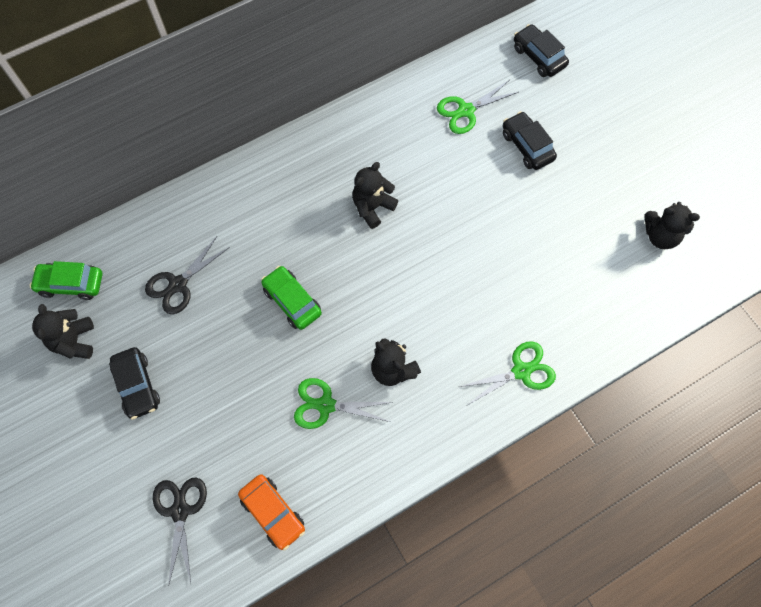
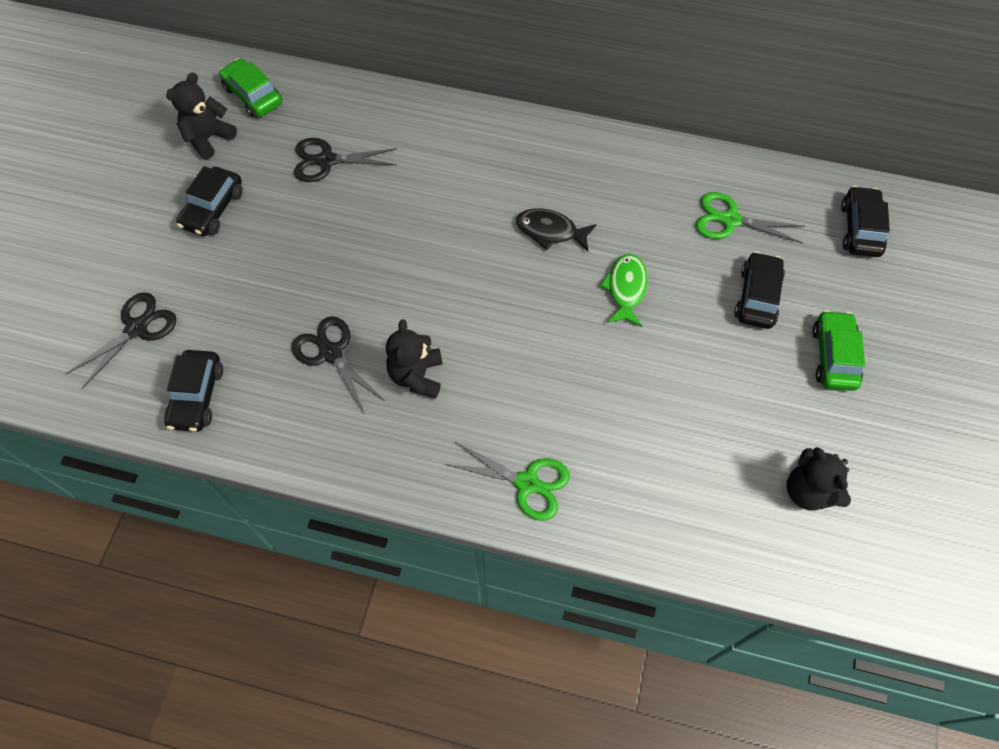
camera: 45 degrees right, 5 degrees down
orange car [238,474,305,551] -> black car [164,350,223,432]
green car [261,266,322,330] -> green car moved to [812,310,865,391]
green scissors [294,378,393,429] -> black scissors [292,316,386,414]
black teddy bear [352,162,398,229] -> black fish [516,209,597,251]
none -> green fish [600,254,648,327]

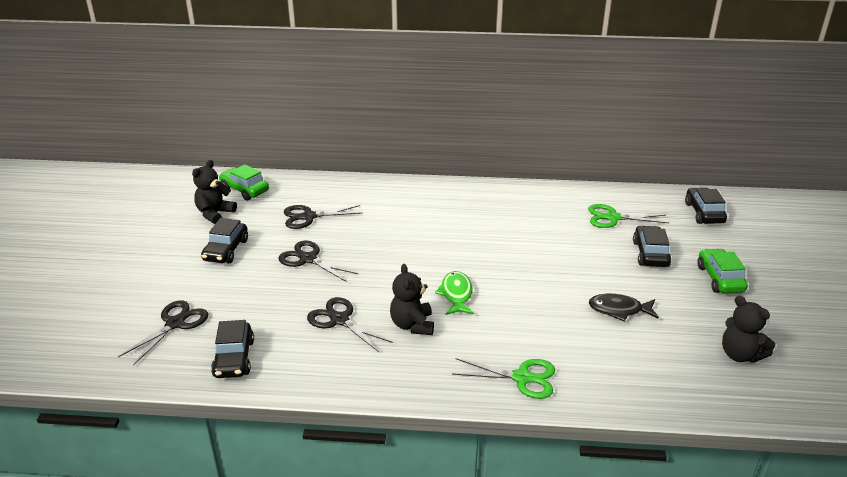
camera: 10 degrees left, 30 degrees down
black fish [516,209,597,251] -> black fish moved to [589,294,659,322]
green fish [600,254,648,327] -> green fish moved to [435,271,474,315]
none -> black scissors [278,240,358,282]

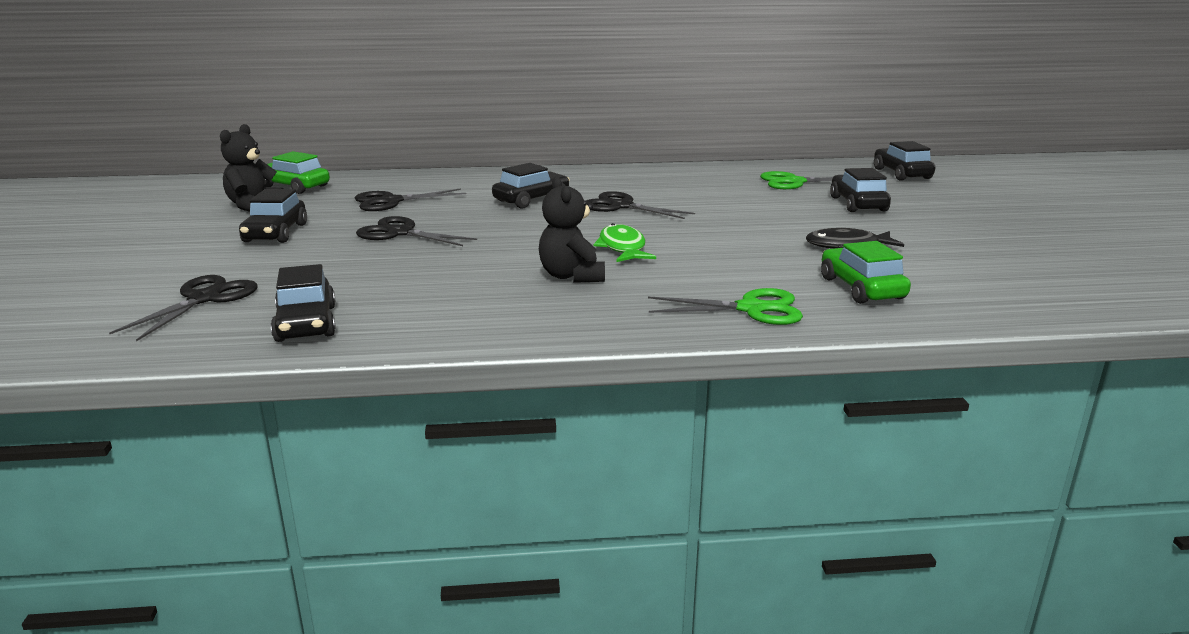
camera: 10 degrees left, 10 degrees down
black scissors [307,297,393,352] -> black scissors moved to [586,191,695,219]
green car [698,248,748,293] -> green car moved to [821,241,911,304]
black teddy bear [722,296,775,363] -> none
none -> black car [492,163,570,208]

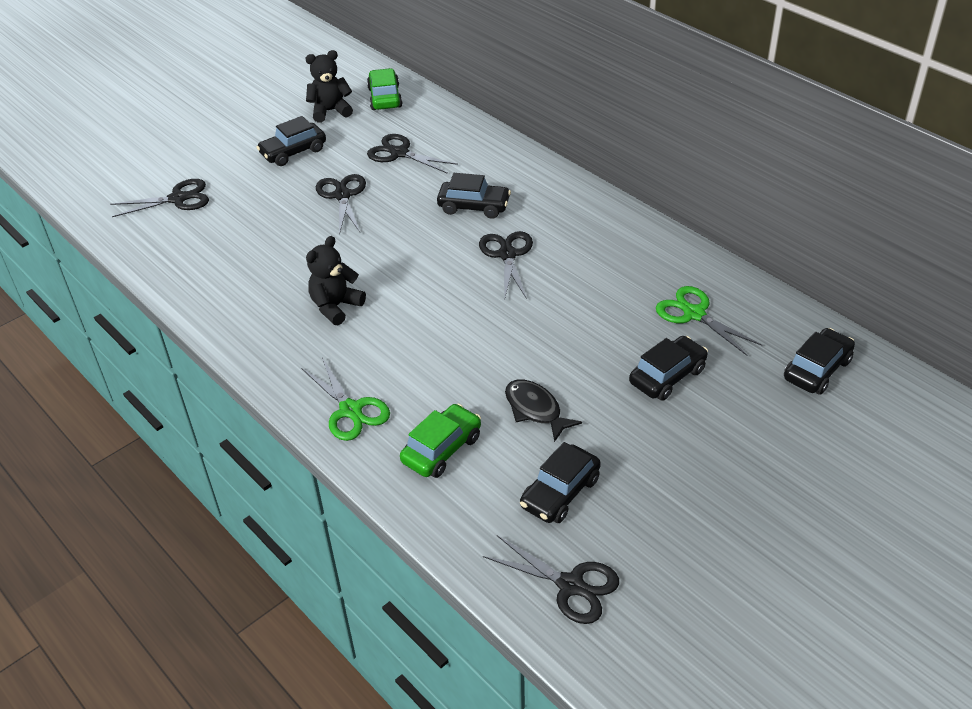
camera: 55 degrees right, 20 degrees up
black car [271,264,336,342] -> black car moved to [520,442,601,523]
green fish [593,223,656,262] -> none
none -> black scissors [483,535,619,624]

